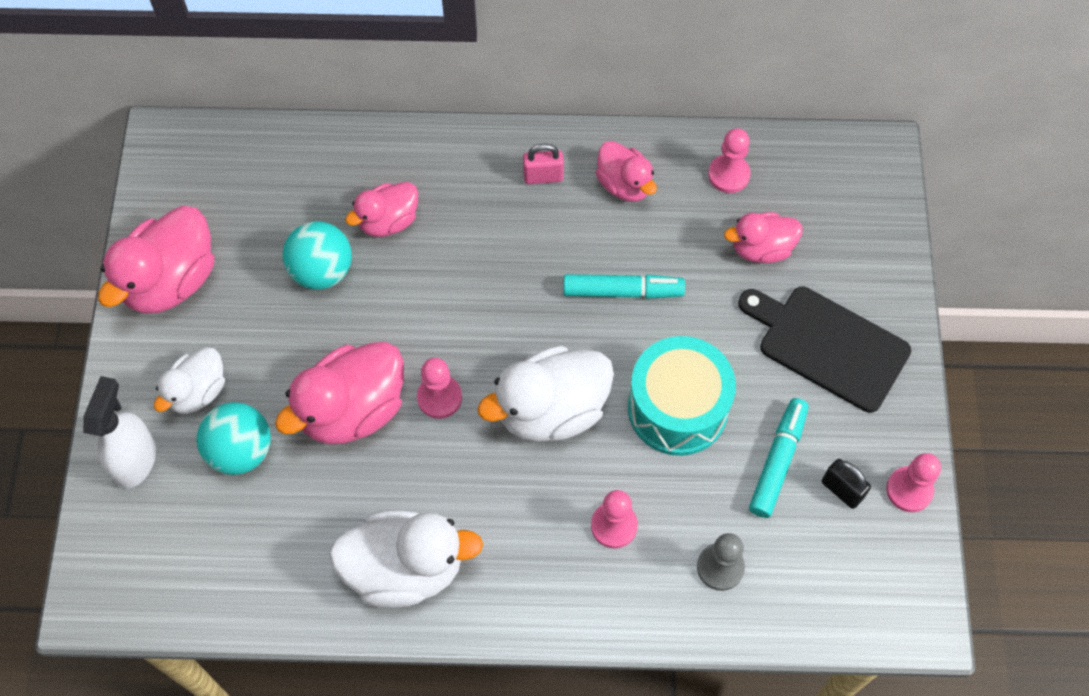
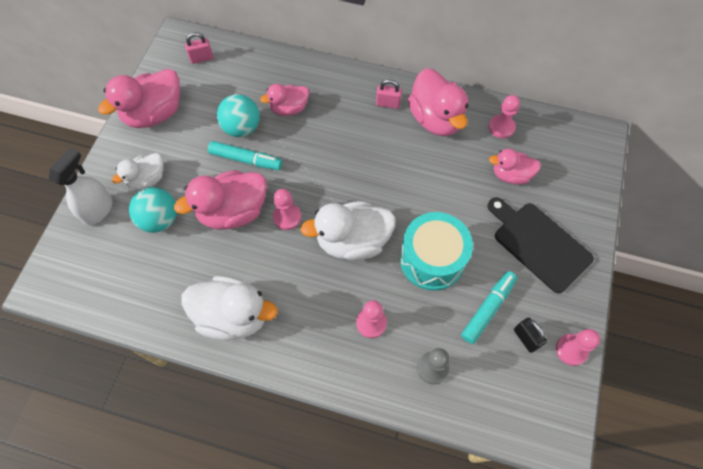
camera: 15 degrees right, 0 degrees up
turquoise marker [563,274,685,299] -> turquoise marker moved to [208,141,282,170]
pink duck [596,141,657,202] -> pink duck [408,68,468,136], size x1.66
none -> pink padlock [185,32,213,64]

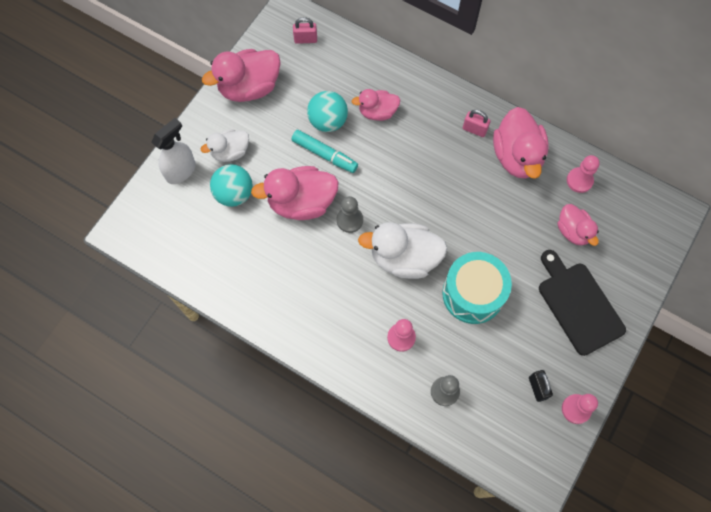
camera: 15 degrees right, 5 degrees up
white duck [181,276,278,341] -> none
pink pawn [273,189,301,230] -> grey pawn [337,196,363,233]
turquoise marker [461,271,517,344] -> none
pink duck [489,149,541,185] -> pink duck turned 135 degrees counterclockwise [558,204,599,246]

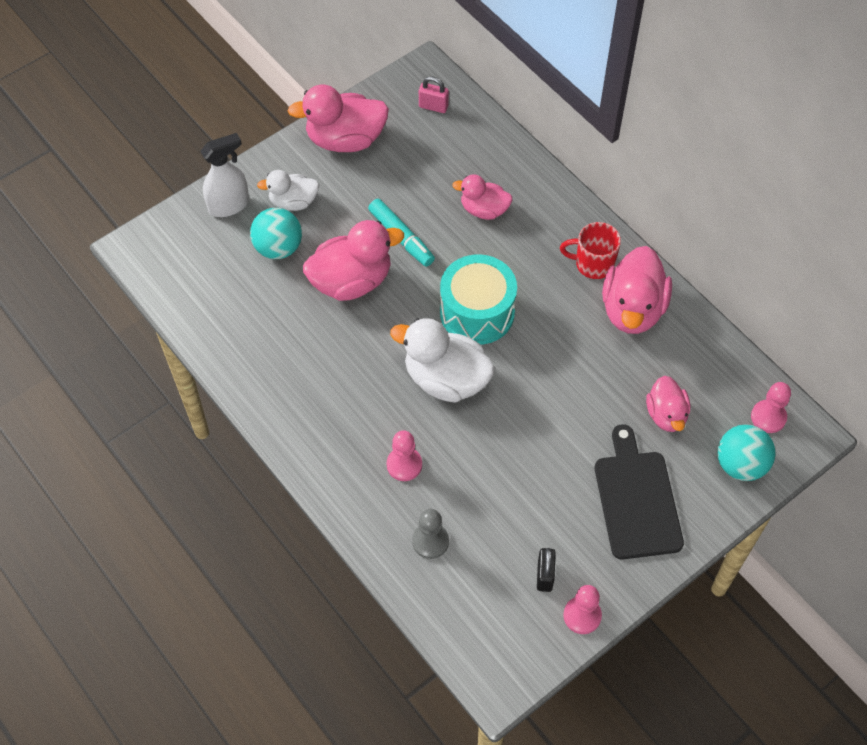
camera: 20 degrees right, 10 degrees down
pink duck [251,166,339,220] -> pink duck turned 150 degrees clockwise [303,220,404,301]
turquoise ball [307,91,348,132] -> turquoise ball moved to [717,424,776,481]
grey pawn [337,196,363,233] -> none
turquoise drum [442,252,512,324] -> turquoise drum moved to [440,254,517,345]
pink padlock [463,110,490,137] -> red mug [560,222,621,279]
pink pawn [567,155,600,193] -> pink pawn moved to [751,382,791,433]

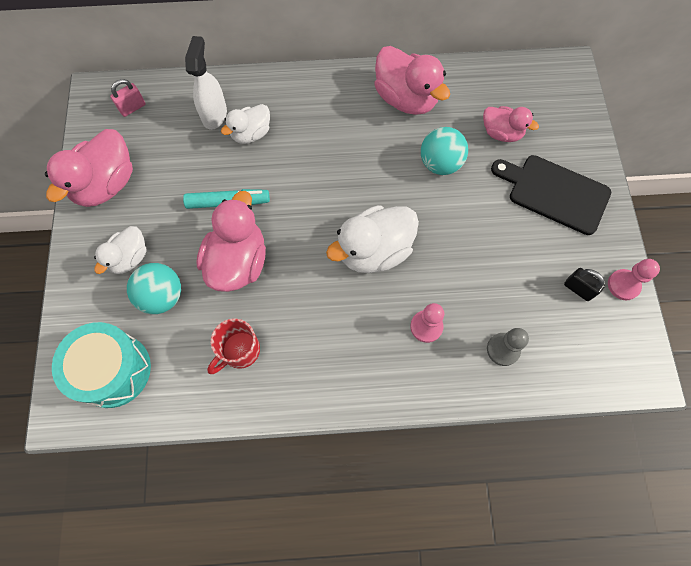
camera: 55 degrees left, 10 degrees up
white spray bottle [200,133,249,217] -> white spray bottle moved to [185,36,227,130]
turquoise drum [440,254,517,345] -> turquoise drum moved to [52,322,151,408]
pink duck [452,174,513,220] -> white duck [221,104,270,144]
red mug [560,222,621,279] -> red mug moved to [207,319,260,374]
turquoise ball [717,424,776,481] -> turquoise ball moved to [421,127,468,175]
pink pawn [751,382,791,433] -> none

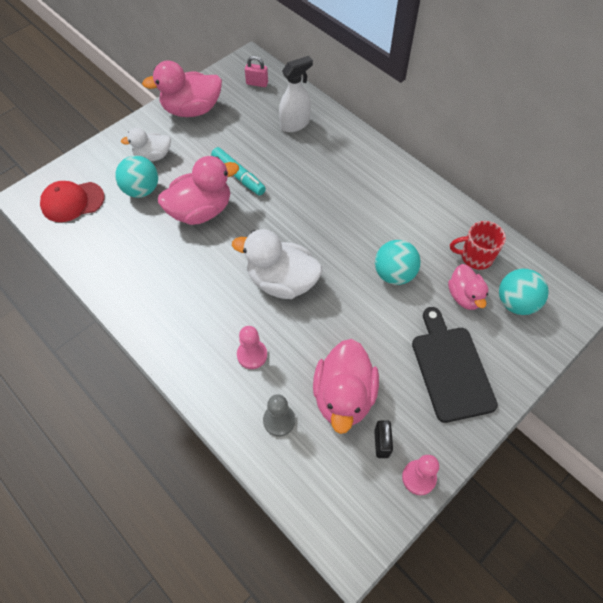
camera: 50 degrees right, 10 degrees down
turquoise drum [52,322,151,408] -> red cap [40,181,104,222]
red mug [207,319,260,374] -> red mug moved to [450,221,506,270]
white duck [221,104,270,144] -> none
pink duck [375,46,450,115] -> pink duck moved to [313,339,379,434]
none -> turquoise ball [499,269,549,315]

